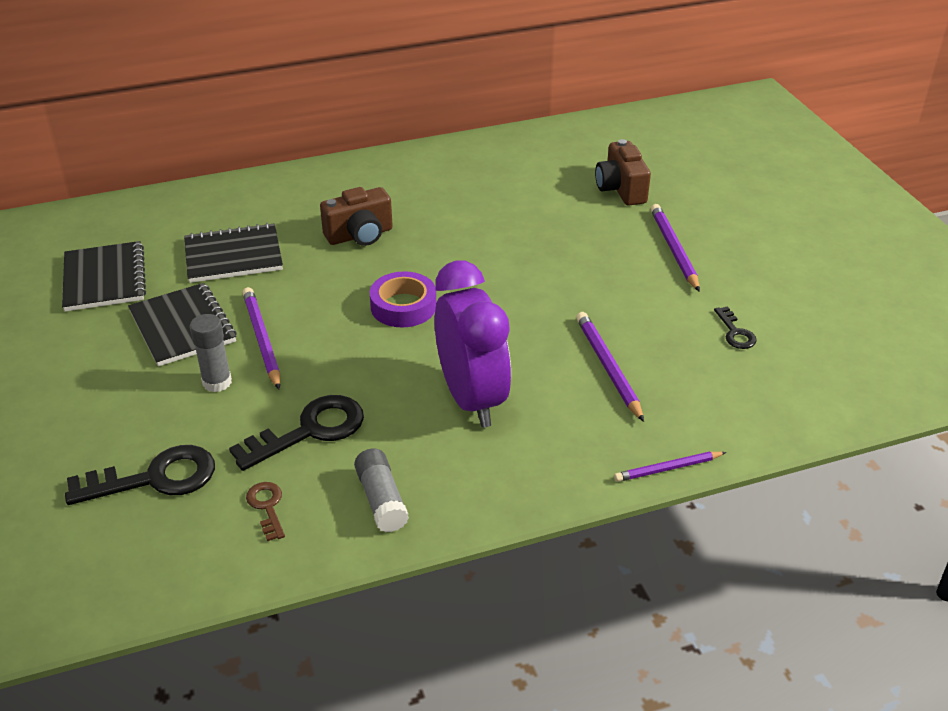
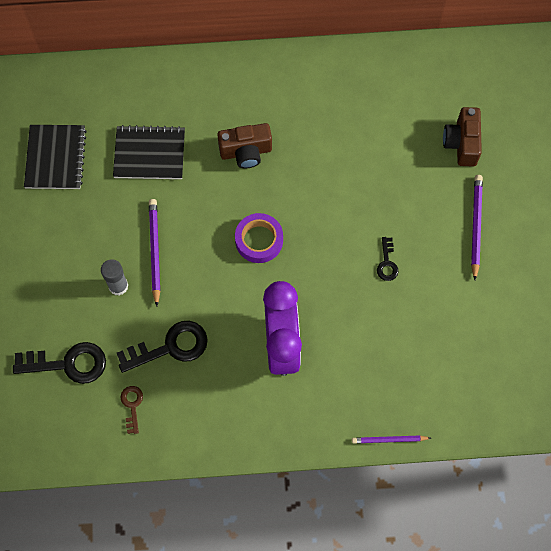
camera: 15 degrees right, 30 degrees up
black notebook [128,283,237,367] -> none
grey glue stick [354,448,409,532] -> none
purple pencil [576,312,644,422] -> none
black key [714,306,757,349] -> black key moved to [377,237,398,281]

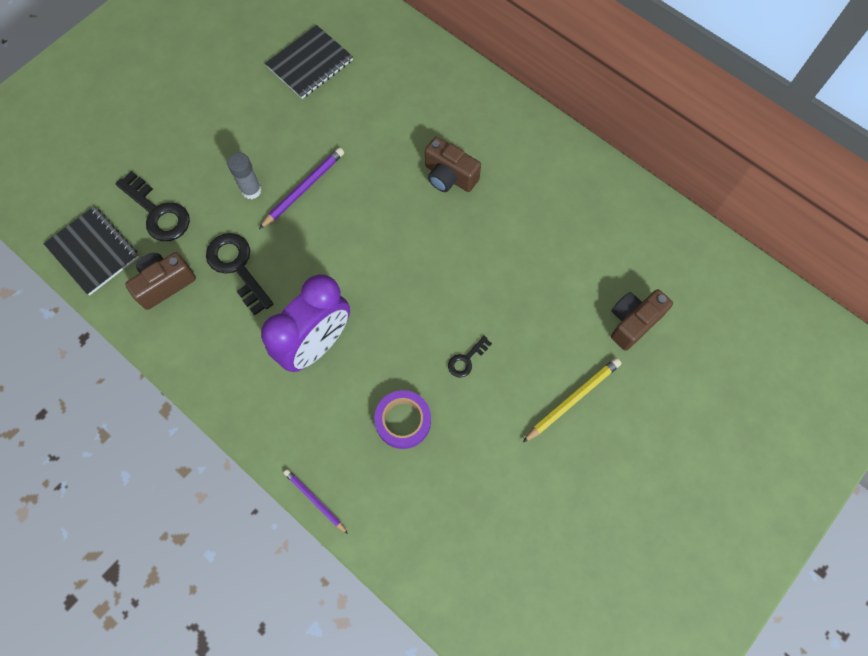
camera: 45 degrees right, 0 degrees up
black notebook [113,125,185,179] -> black notebook moved to [44,207,139,296]
black key [117,321,208,373] -> black key turned 150 degrees counterclockwise [206,233,273,315]
brown key [121,386,143,434] -> brown camera [125,252,196,310]
purple tape [235,213,283,263] -> purple tape moved to [374,390,431,449]
purple pencil [471,175,483,280] -> yellow pencil [522,358,621,443]

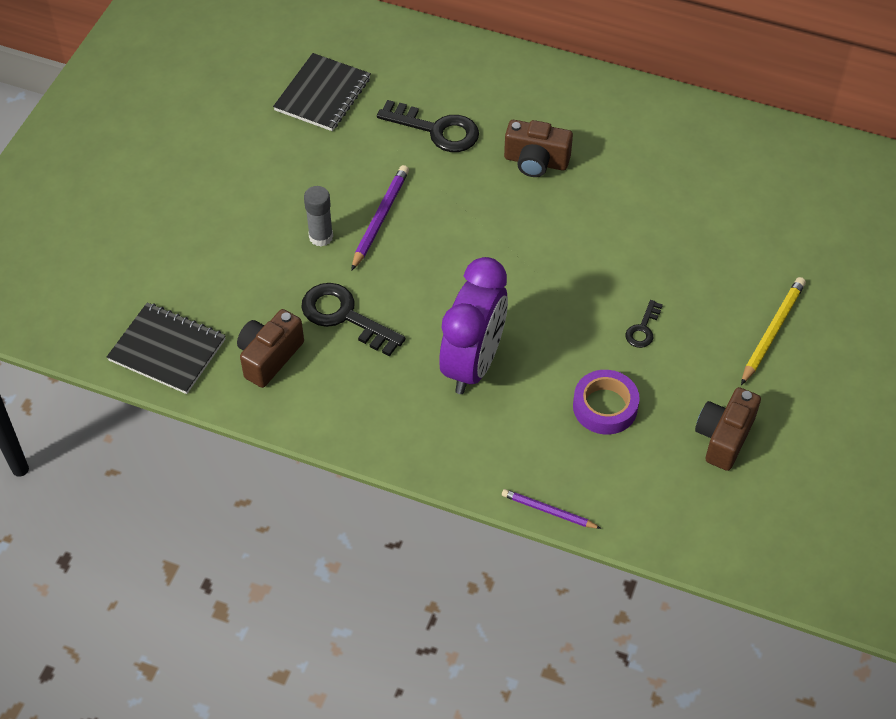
camera: 20 degrees left, 15 degrees down
black key [115,171,190,241] -> black key moved to [377,100,479,152]
brown camera [611,289,673,351] -> brown camera moved to [695,387,761,471]

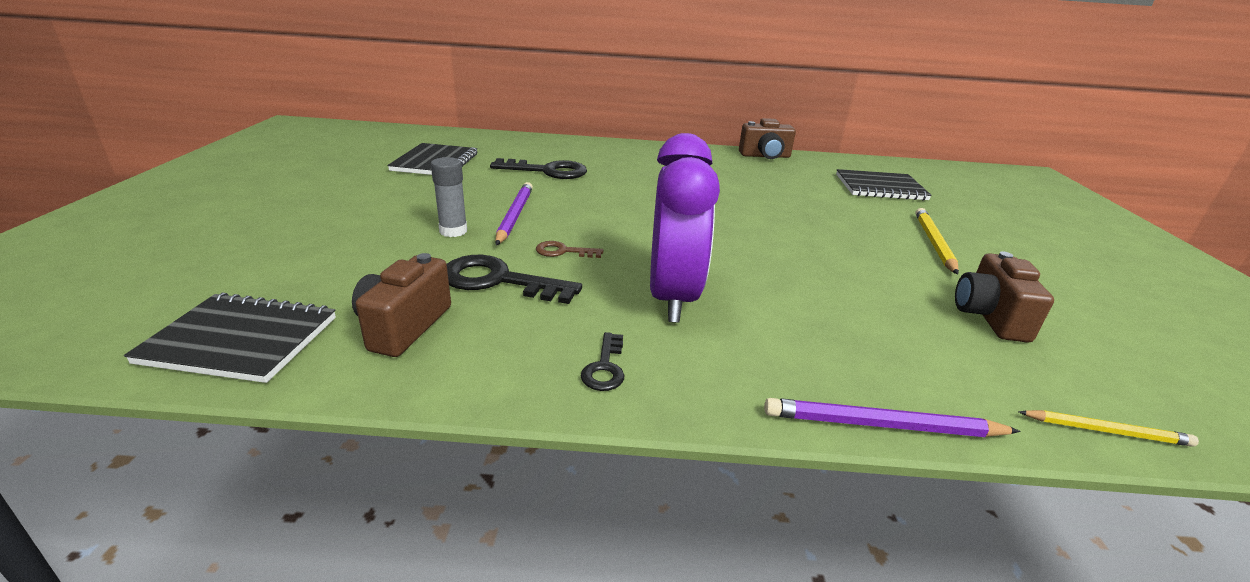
camera: 20 degrees left, 25 degrees down
purple pencil [502,489,601,529] -> purple pencil [764,398,1021,437], size x1.53
brown camera [504,120,573,177] -> brown camera moved to [739,118,796,159]
purple tape [573,370,640,434] -> none
black key [625,300,663,348] -> black key moved to [581,332,624,391]
none -> brown key [536,241,603,258]
none -> black notebook [836,169,932,201]
none -> yellow pencil [1018,410,1199,447]

